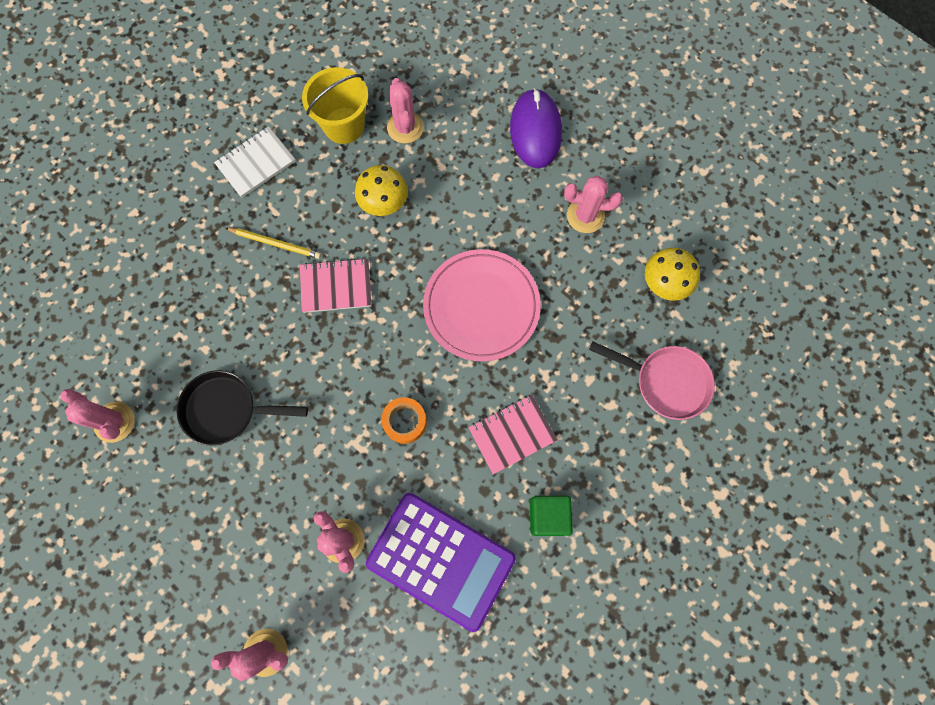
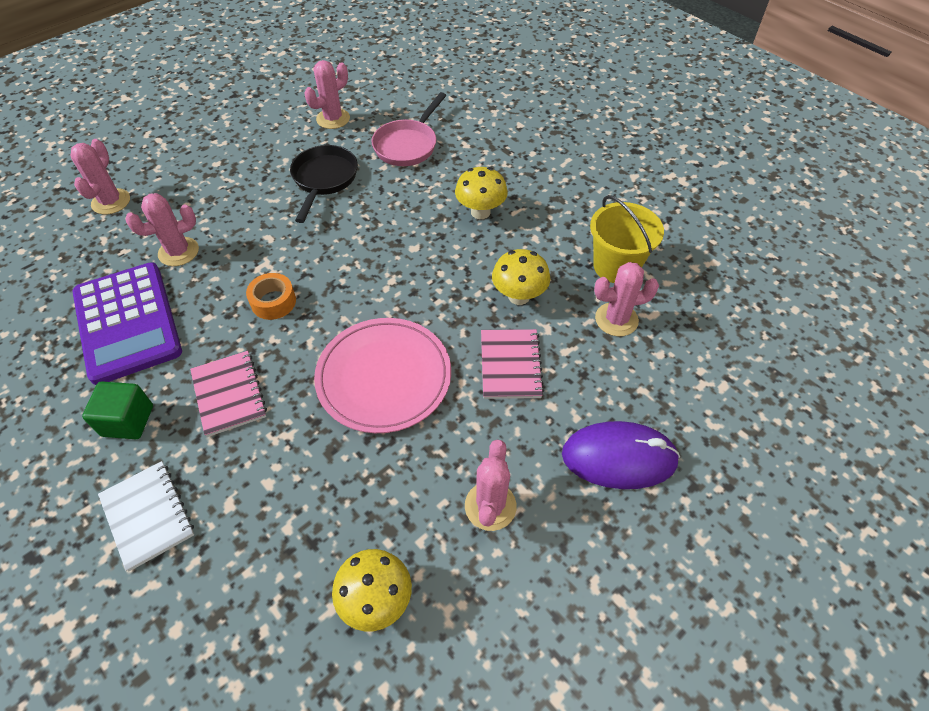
camera: 95 degrees right, 20 degrees down
white notebook [214,126,296,198] -> white notebook moved to [98,461,194,571]
yellow pencil [225,228,321,259] -> yellow mushroom [455,167,508,219]
pink notebook [300,258,372,313] -> pink notebook moved to [481,329,544,399]
purple calculator [366,493,516,632] -> purple calculator turned 60 degrees counterclockwise [73,262,182,385]
pink pan [589,342,715,420] -> pink pan moved to [372,92,447,166]

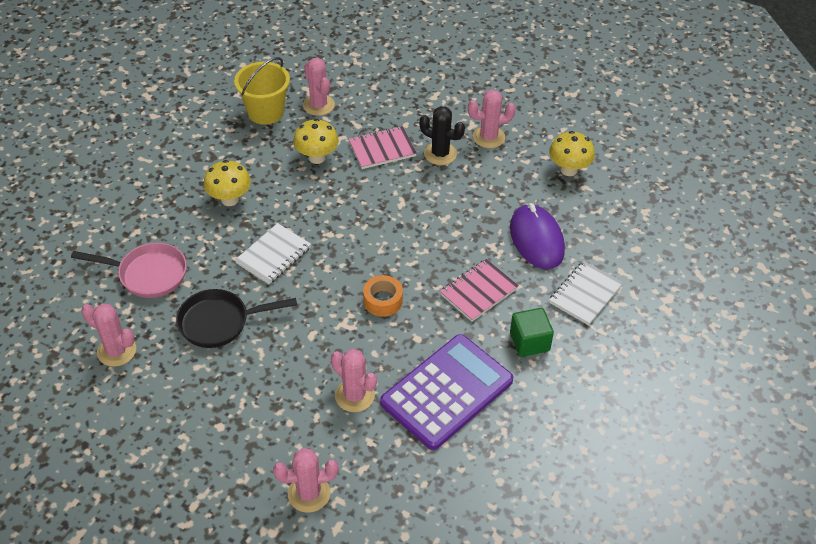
camera: 110 degrees left, 5 degrees down
pink plate [314,318,451,433] -> none
purple mouse [562,421,680,489] -> purple mouse moved to [510,203,565,269]
none -> white notebook [235,223,311,284]
none -> black cactus [419,106,465,165]

